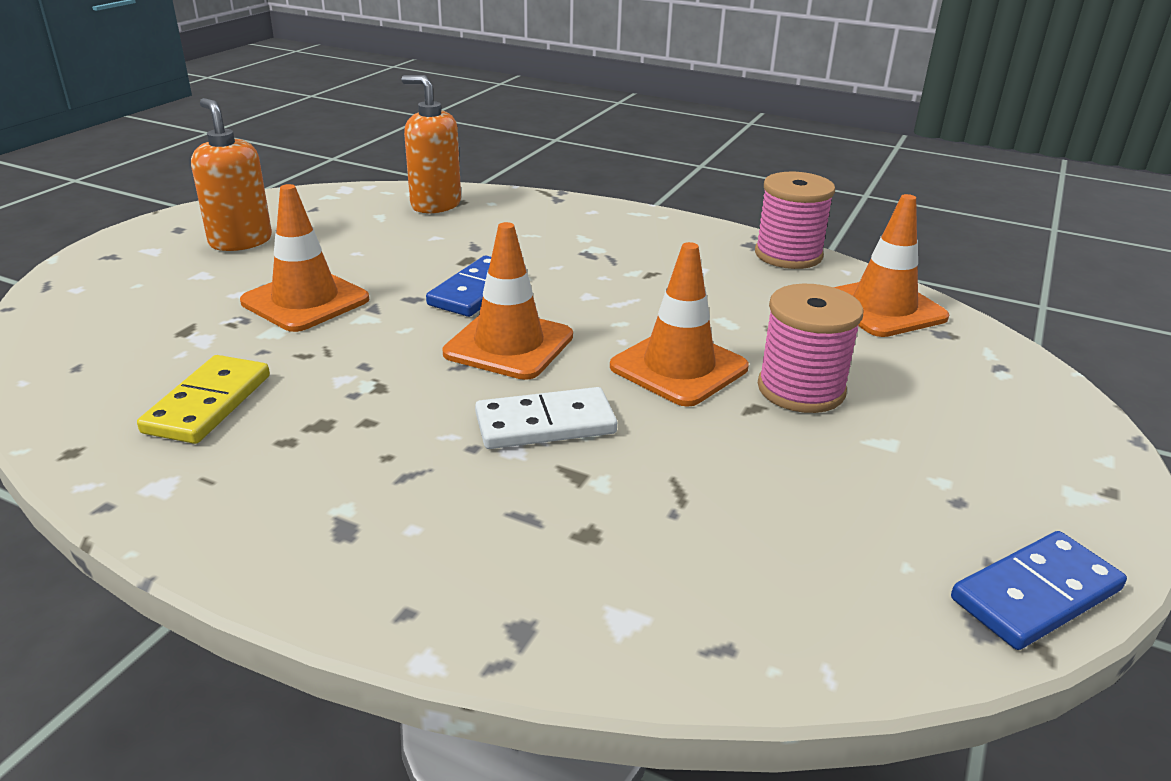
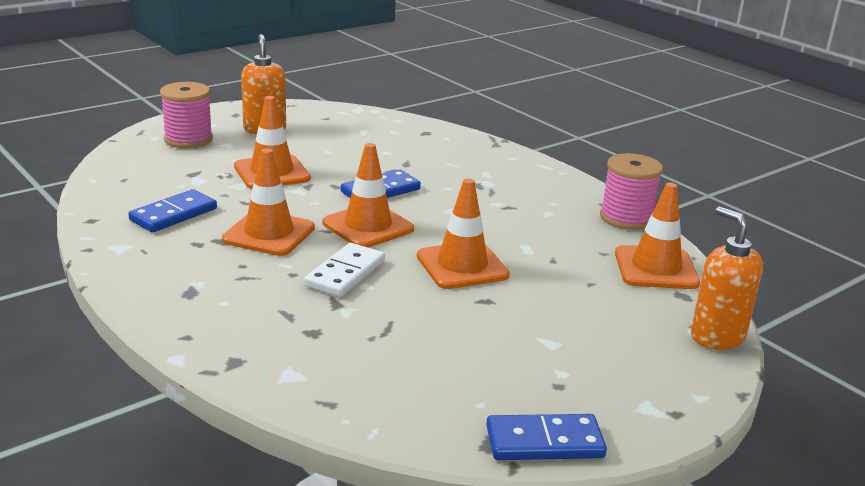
camera: 25 degrees right, 5 degrees down
yellow domino [137,355,270,444] -> blue domino [128,189,217,232]
orange soap dispenser [401,75,461,213] -> orange soap dispenser moved to [691,207,763,350]
white domino [475,387,617,449] -> white domino turned 75 degrees counterclockwise [304,243,385,297]
pink spool [758,284,864,413] -> pink spool moved to [160,82,213,148]
none -> orange traffic cone [222,149,315,256]

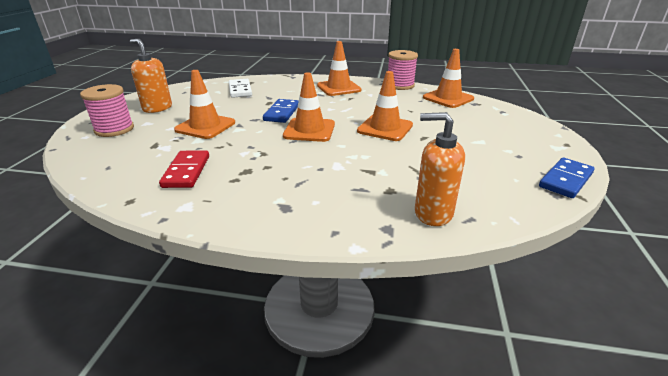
camera: 40 degrees left, 5 degrees up
blue domino [128,189,217,232] -> red domino [159,150,209,188]
orange traffic cone [222,149,315,256] -> orange traffic cone moved to [317,41,362,96]
white domino [304,243,385,297] -> white domino moved to [229,79,252,98]
orange soap dispenser [691,207,763,350] -> orange soap dispenser moved to [415,112,465,226]

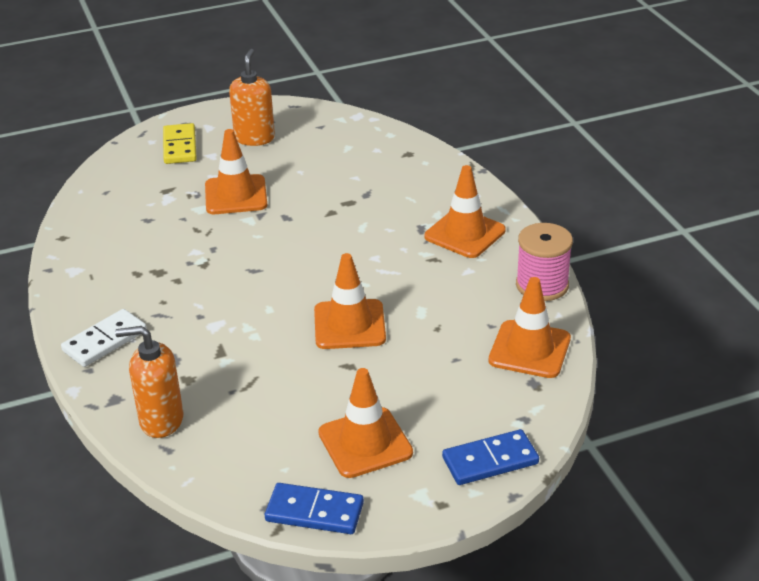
camera: 60 degrees right, 5 degrees up
pink spool [80,84,134,137] -> yellow domino [163,123,197,164]
red domino [159,150,209,188] -> none
white domino [229,79,252,98] -> white domino moved to [61,309,147,367]
blue domino [263,99,299,123] -> blue domino moved to [442,429,539,485]
orange traffic cone [283,72,335,142] -> orange traffic cone moved to [318,368,413,478]
orange soap dispenser [415,112,465,226] -> orange soap dispenser turned 75 degrees counterclockwise [115,326,184,438]

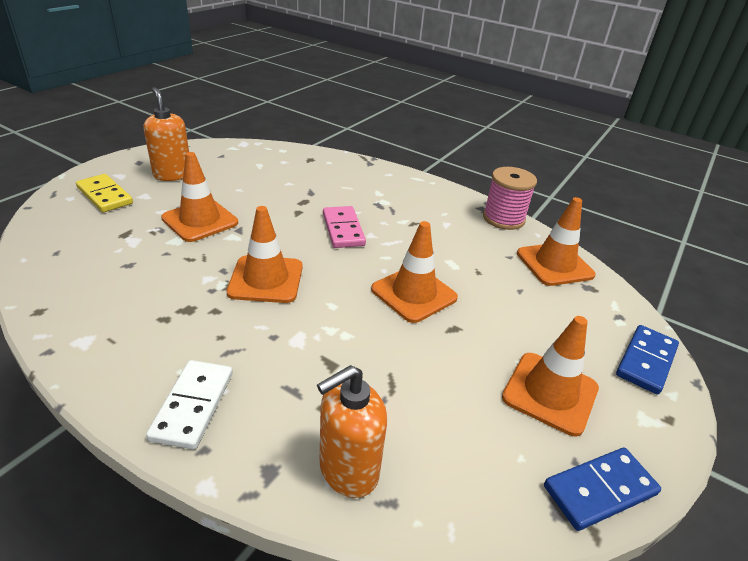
camera: 40 degrees left, 0 degrees up
orange traffic cone [425,165,506,258] -> orange traffic cone moved to [227,206,303,303]
none -> pink domino [323,206,366,248]

